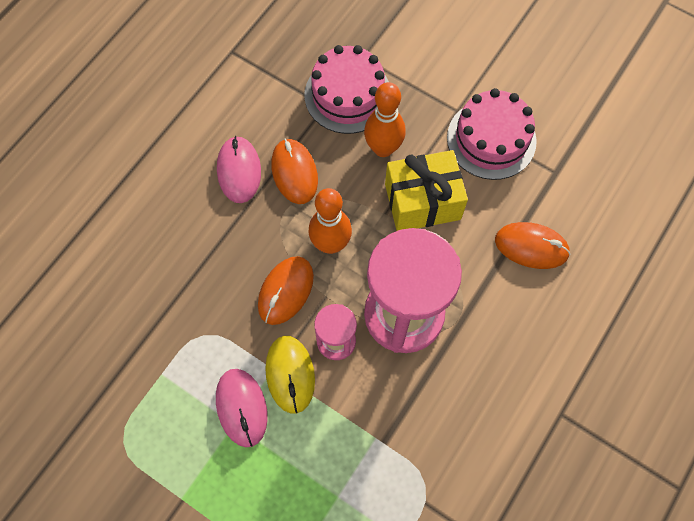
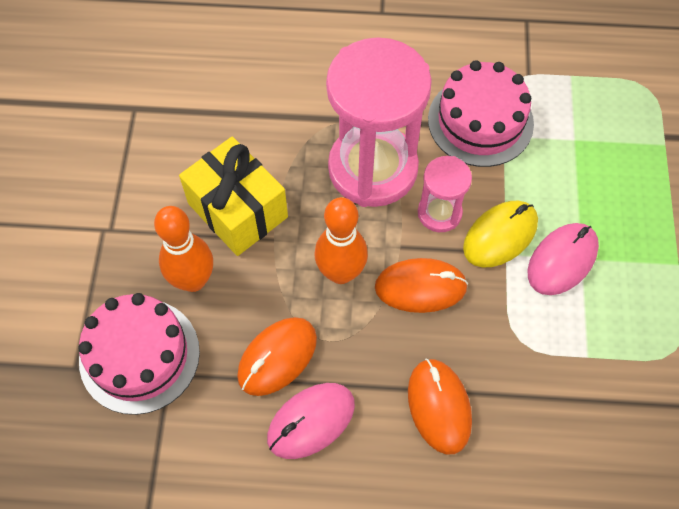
camera: 120 degrees left, 5 degrees down
pink cake [447,88,537,180] -> pink cake moved to [428,60,534,167]
orange mouse [495,222,571,269] -> orange mouse moved to [408,359,472,455]

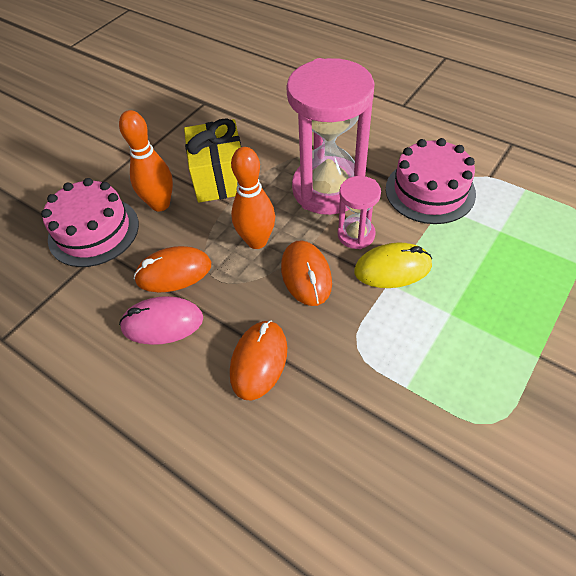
camera: 35 degrees right, 10 degrees down
orange mouse [375,258,468,313] -> orange mouse turned 45 degrees clockwise [281,240,332,306]
pink mouse [528,223,599,295] -> none

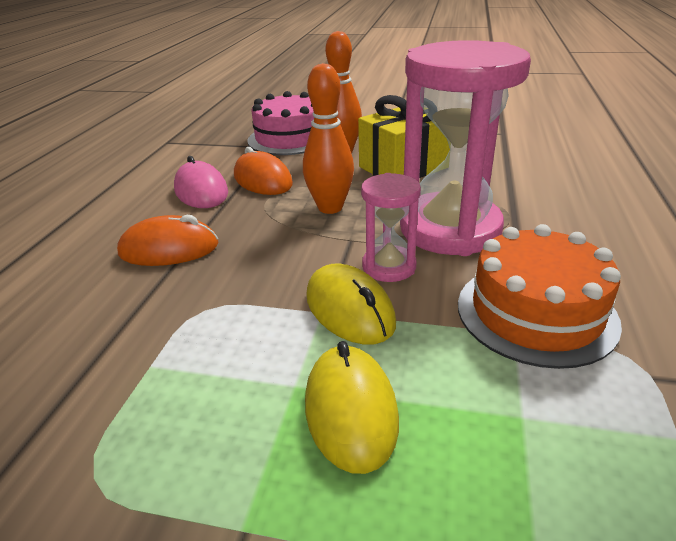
camera: 65 degrees right, 20 degrees down
orange mouse [281,240,332,306] -> none
pink cake [386,138,476,224] -> orange cake [458,224,622,369]
none -> yellow mouse [305,341,399,474]

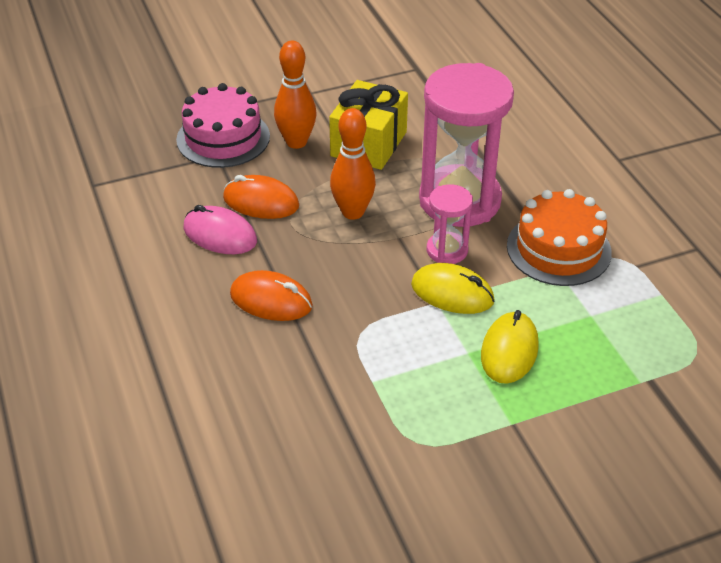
camera: 35 degrees left, 10 degrees up
orange mouse [117,215,219,266] -> orange mouse turned 60 degrees clockwise [230,270,313,321]
yellow mouse [305,341,399,474] -> yellow mouse turned 60 degrees clockwise [481,310,539,384]

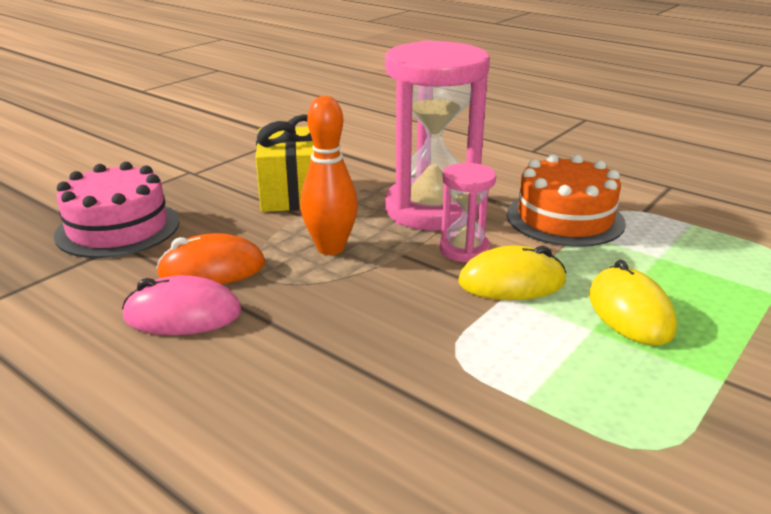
camera: 30 degrees left, 15 degrees down
orange mouse [230,270,313,321] -> none
orange bowling pin [274,41,316,149] -> none

